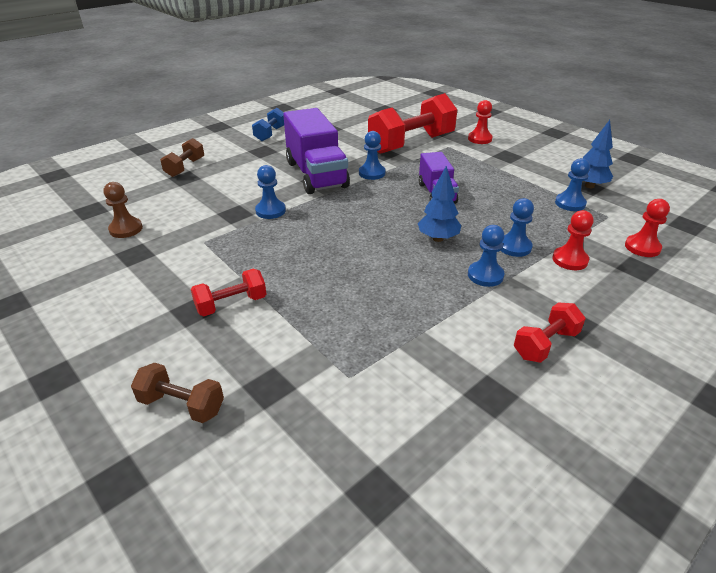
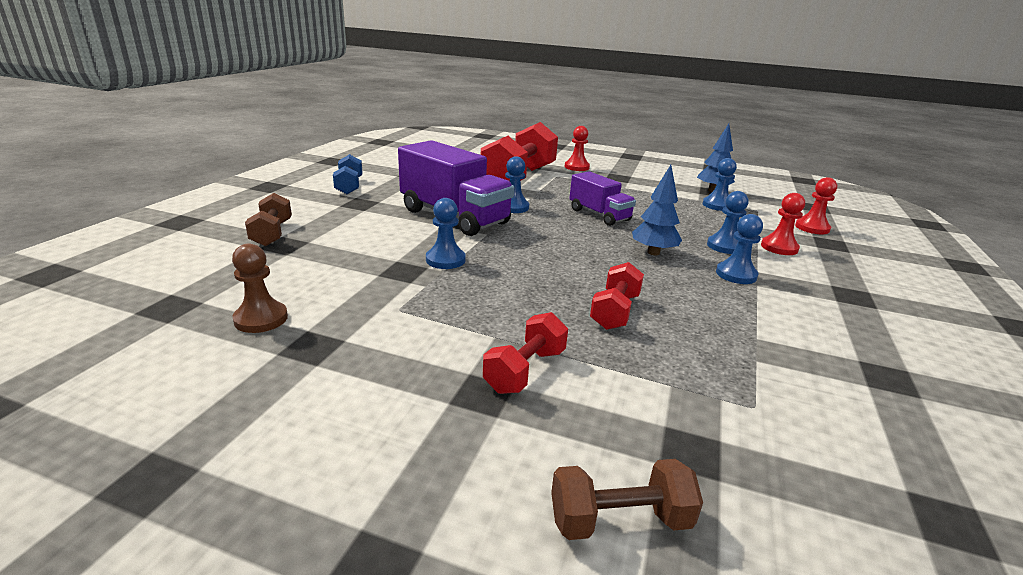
camera: 30 degrees left, 10 degrees down
red dumbbell [514,302,586,363] -> red dumbbell moved to [590,262,644,330]

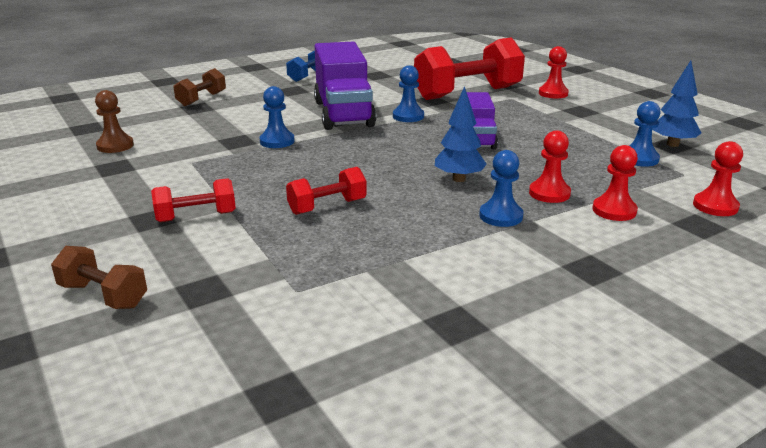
camera: 40 degrees right, 0 degrees up
blue pawn [707,191,749,254] -> red pawn [529,130,571,203]

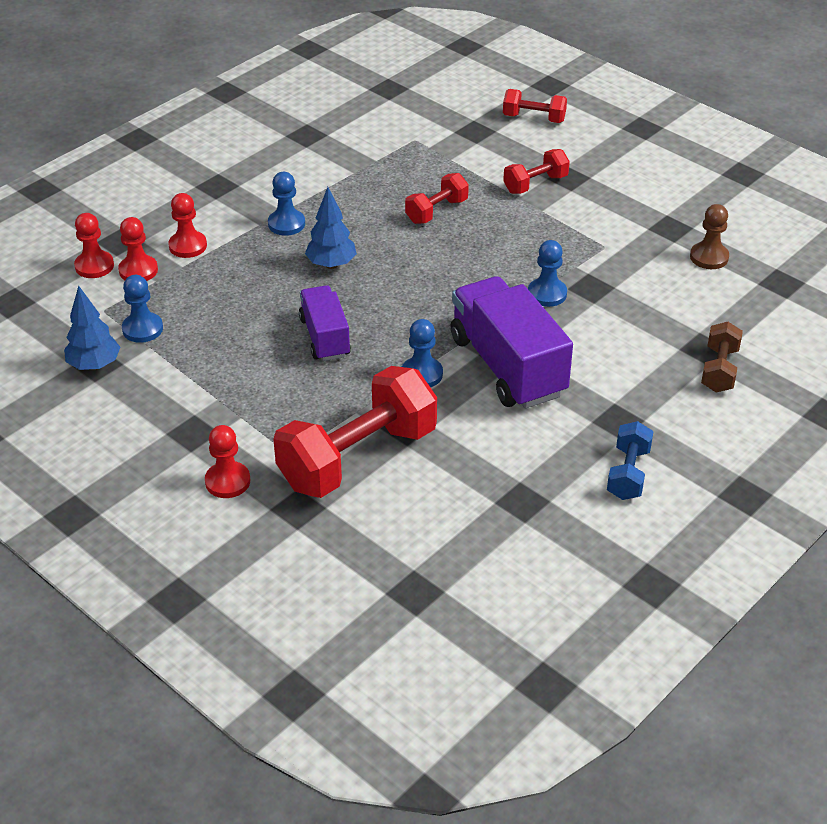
camera: 165 degrees right, 15 degrees up
brown dumbbell [51,246,147,309] -> red dumbbell [503,89,567,123]
red pawn [529,130,571,203] -> red pawn moved to [118,217,158,281]

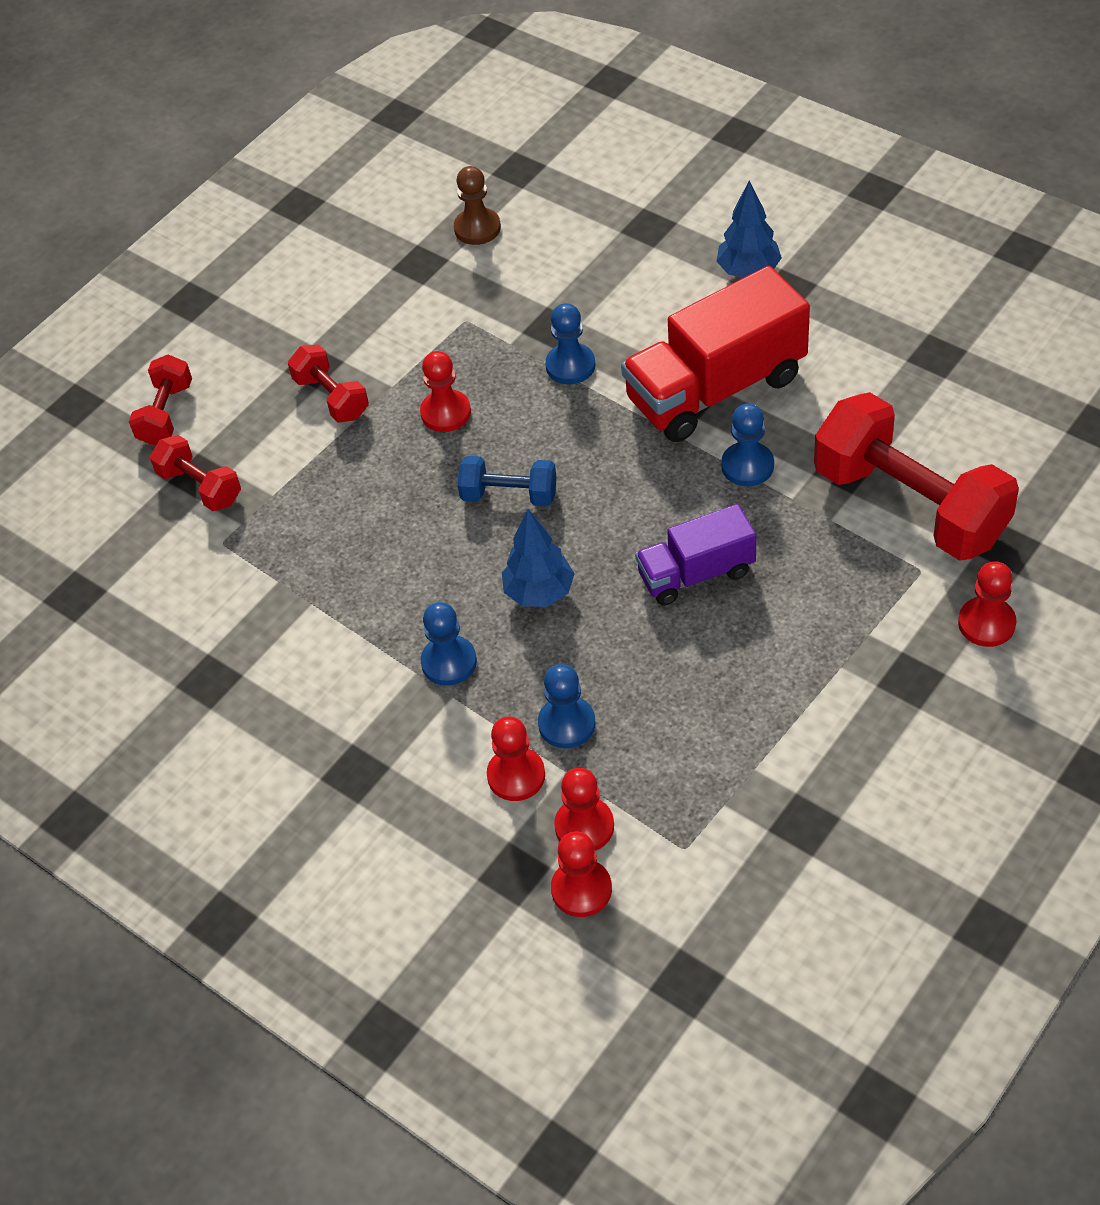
camera: 90 degrees left, 10 degrees up
blue tree [64,286,120,370] -> blue tree moved to [716,181,782,278]
blue pawn [122,275,163,343] -> blue pawn moved to [538,664,596,749]
red dumbbell [405,173,469,224] -> red dumbbell moved to [150,435,241,511]
purple truck [450,276,573,409] -> red truck [621,266,810,442]
blue dumbbell [607,421,654,500] -> blue dumbbell moved to [458,456,556,506]
brown dumbbell [701,322,743,392] -> none
none -> red pawn [420,351,471,432]

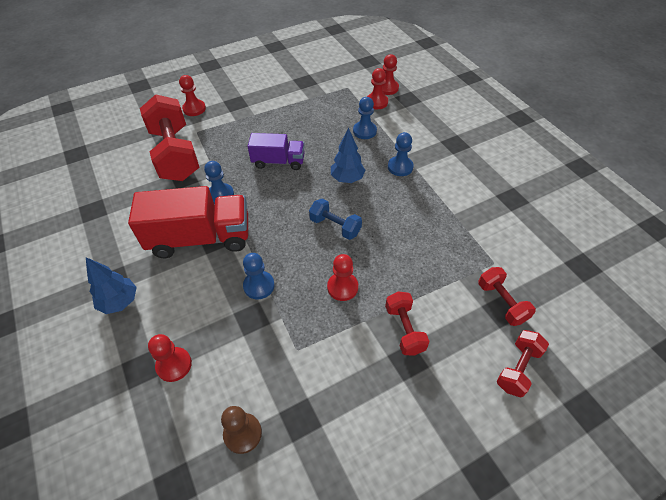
camera: 160 degrees left, 0 degrees up
red pawn [487,717,545,801] -> red pawn moved to [148,334,192,382]

